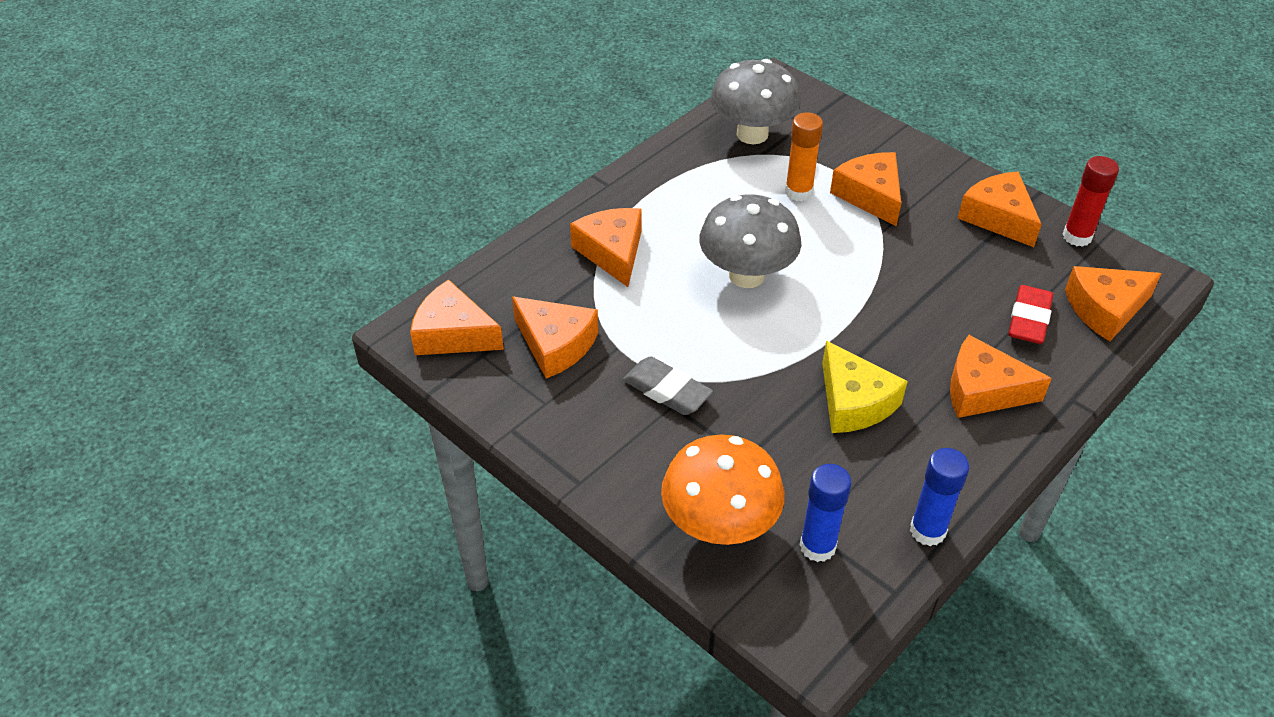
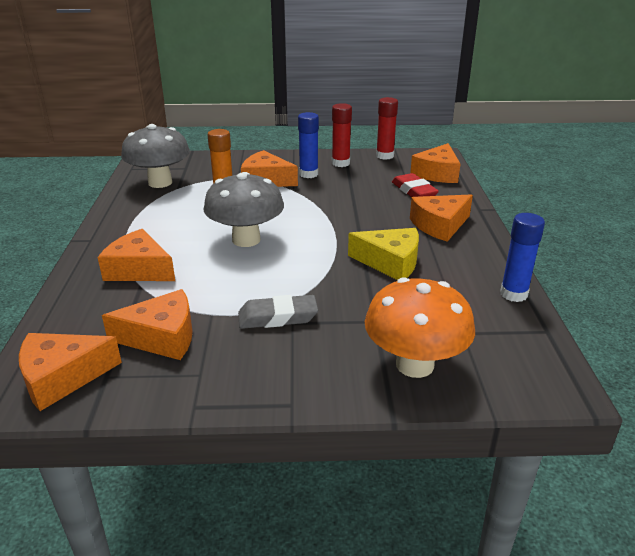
camera: 45 degrees left, 15 degrees down
blue glue stick [800,464,851,562] -> blue glue stick moved to [298,112,319,178]
orange cheese [958,172,1042,247] -> red glue stick [332,103,352,167]

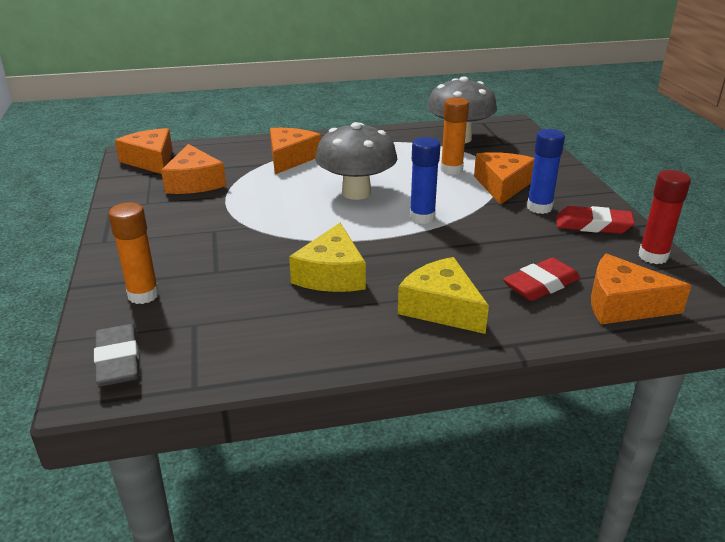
camera: 80 degrees right, 0 degrees up
grey eraser [238,295,318,329] -> grey eraser moved to [94,324,139,386]
red glue stick [332,103,352,167] -> red eraser [556,206,635,234]
orange mushroom [365,277,475,378] -> orange glue stick [108,202,159,304]
orange cheese [410,194,473,242] -> yellow cheese [398,257,489,334]
blue glue stick [500,213,545,302] -> blue glue stick moved to [410,137,440,224]

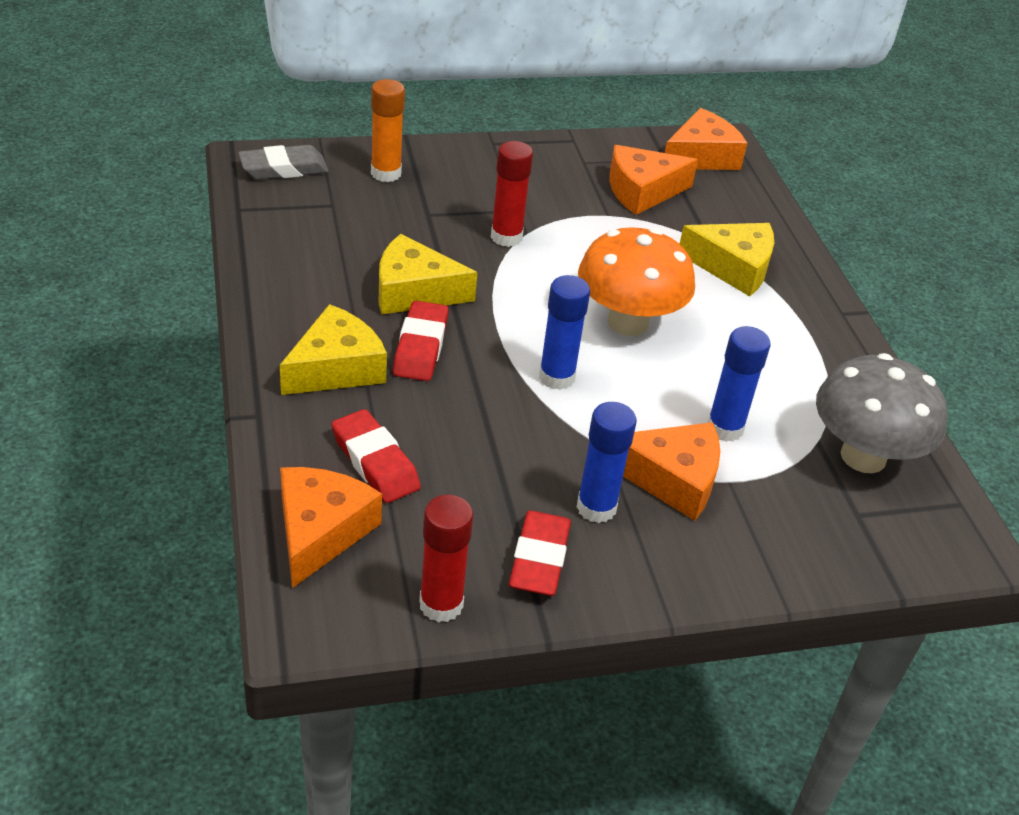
camera: 85 degrees right, 10 degrees up
orange cheese [270,128,321,174] -> yellow cheese [680,223,774,296]
grey mushroom [315,122,397,200] -> orange mushroom [578,227,695,336]
orange glue stick [440,97,469,175] -> blue glue stick [708,326,771,442]
none -> red eraser [393,301,449,381]
none -> red glue stick [491,141,533,247]

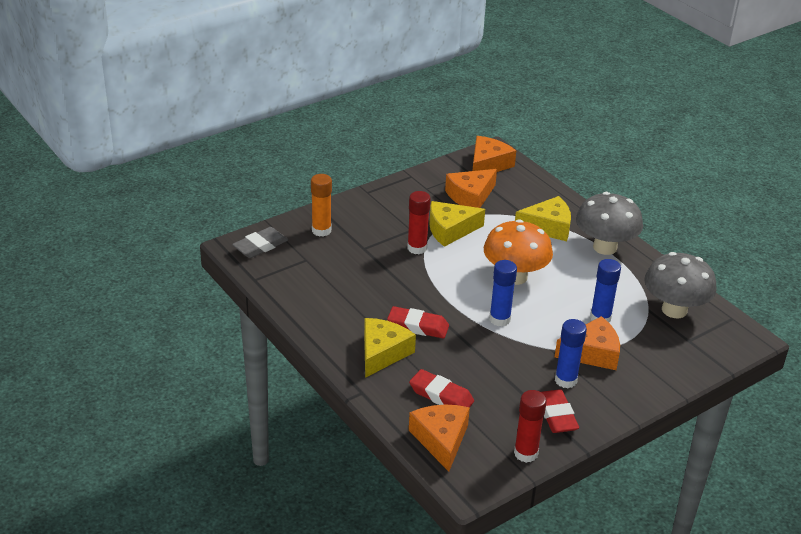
camera: 20 degrees left, 5 degrees down
yellow cheese [378,234,478,315] -> yellow cheese moved to [429,201,485,247]
red eraser [393,301,449,381] -> red eraser turned 60 degrees counterclockwise [387,306,449,338]
none -> grey mushroom [576,192,643,255]

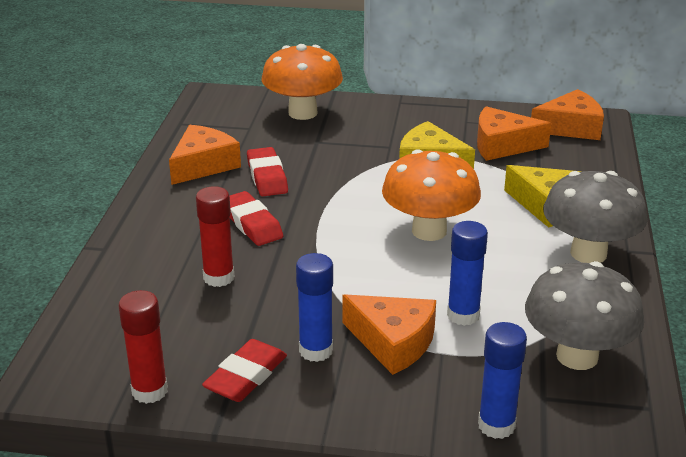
camera: 45 degrees right, 5 degrees down
grey eraser [232,227,288,258] -> none
orange glue stick [311,174,332,237] -> orange mushroom [261,44,343,120]
yellow cheese [364,318,416,378] -> none
red glue stick [407,191,431,254] -> red glue stick moved to [196,186,234,287]
red eraser [409,369,474,407] -> red eraser moved to [247,147,288,196]
orange cheese [409,405,470,472] -> orange cheese moved to [169,125,241,185]
blue glue stick [489,260,517,326] -> blue glue stick moved to [478,322,527,439]

